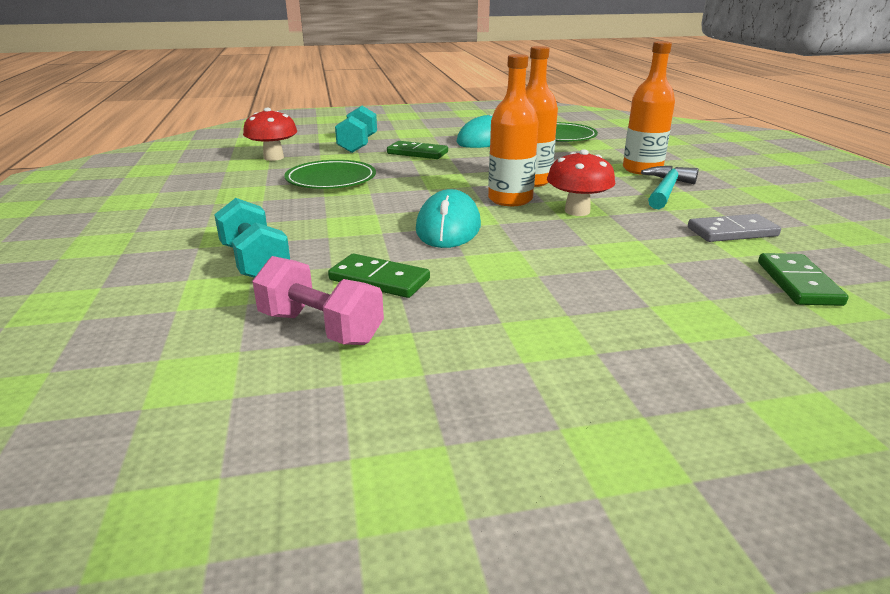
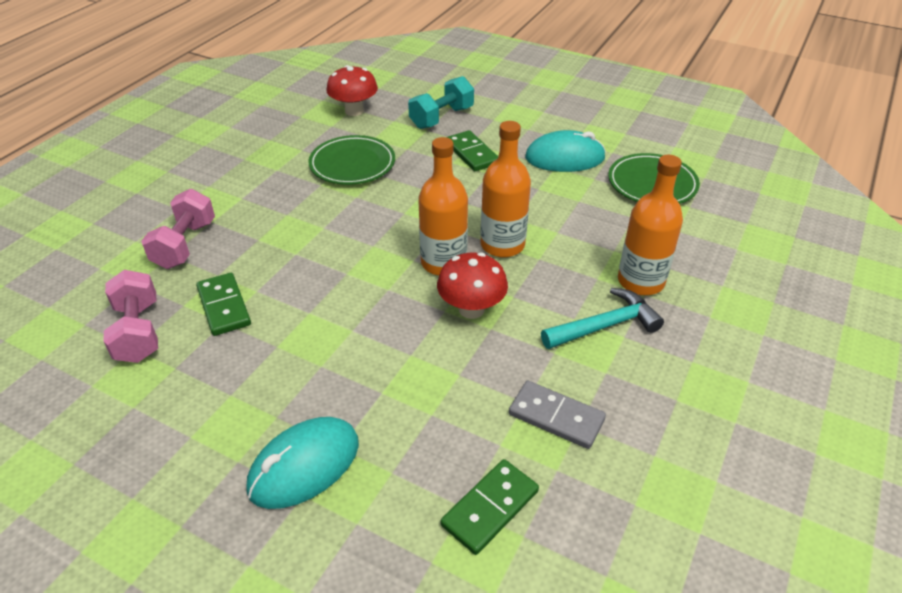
camera: 40 degrees right, 15 degrees up
turquoise dumbbell [214,198,290,278] -> pink dumbbell [141,189,215,269]
turquoise mouse [416,189,481,248] -> turquoise mouse moved to [247,417,359,509]

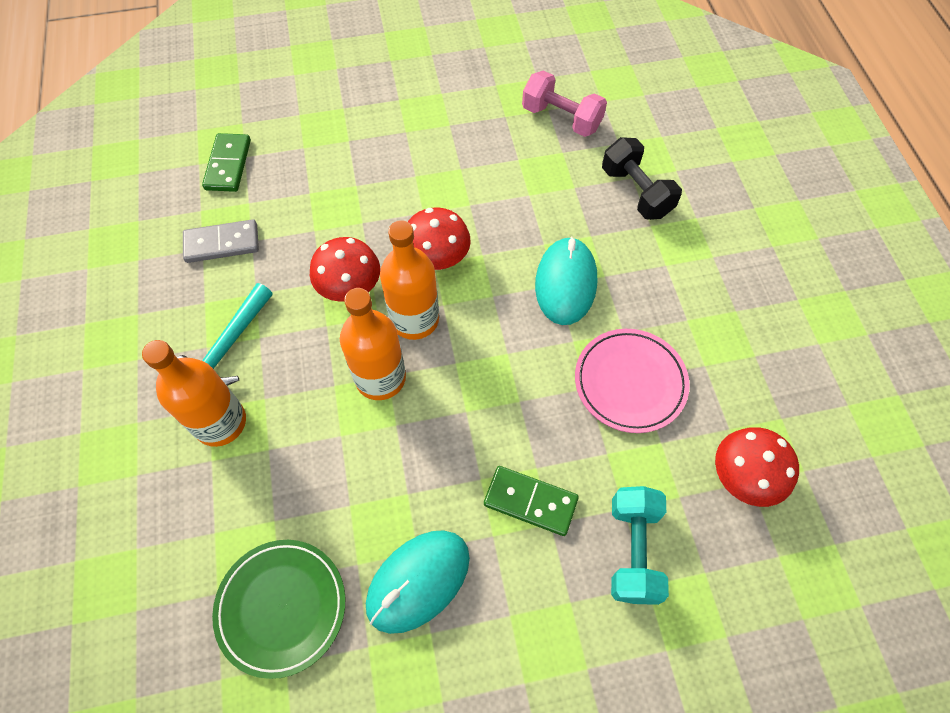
camera: 140 degrees right, 20 degrees up
pink dumbbell [141,189,215,269] -> black dumbbell [602,137,682,220]
green domino [196,273,251,336] -> none
turquoise mouse [247,417,359,509] -> turquoise mouse moved to [535,236,597,325]
green plate [308,135,395,185] -> pink plate [575,329,690,433]
none -> red mushroom [408,207,471,270]

